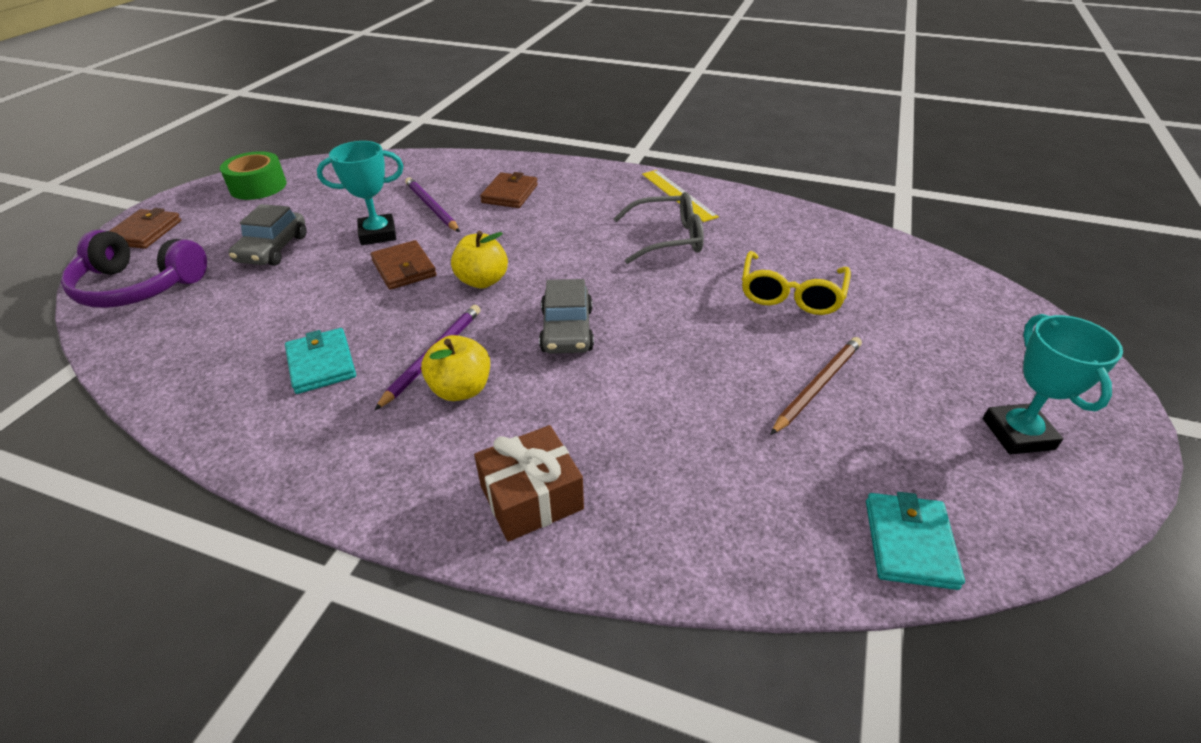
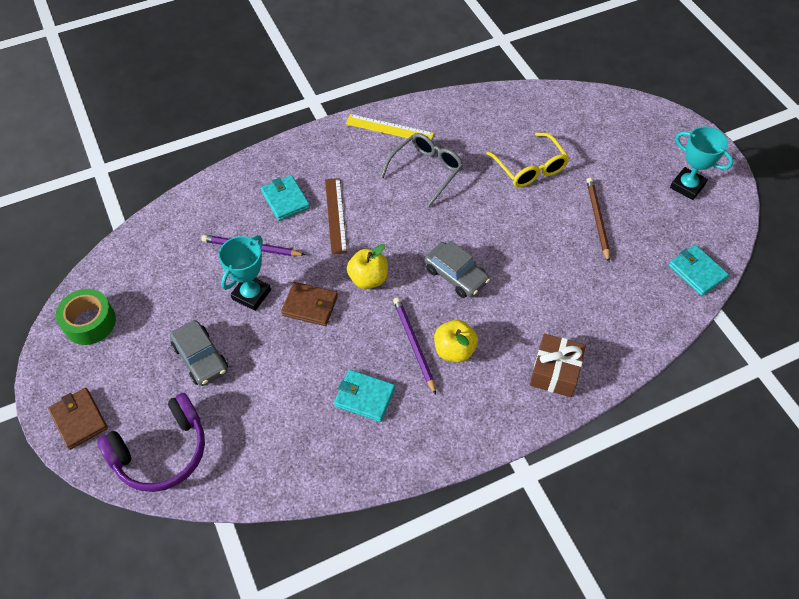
camera: 45 degrees left, 15 degrees up
brown wallet [480,172,538,208] -> turquoise wallet [261,175,310,221]
none -> brown ruler [325,178,347,255]

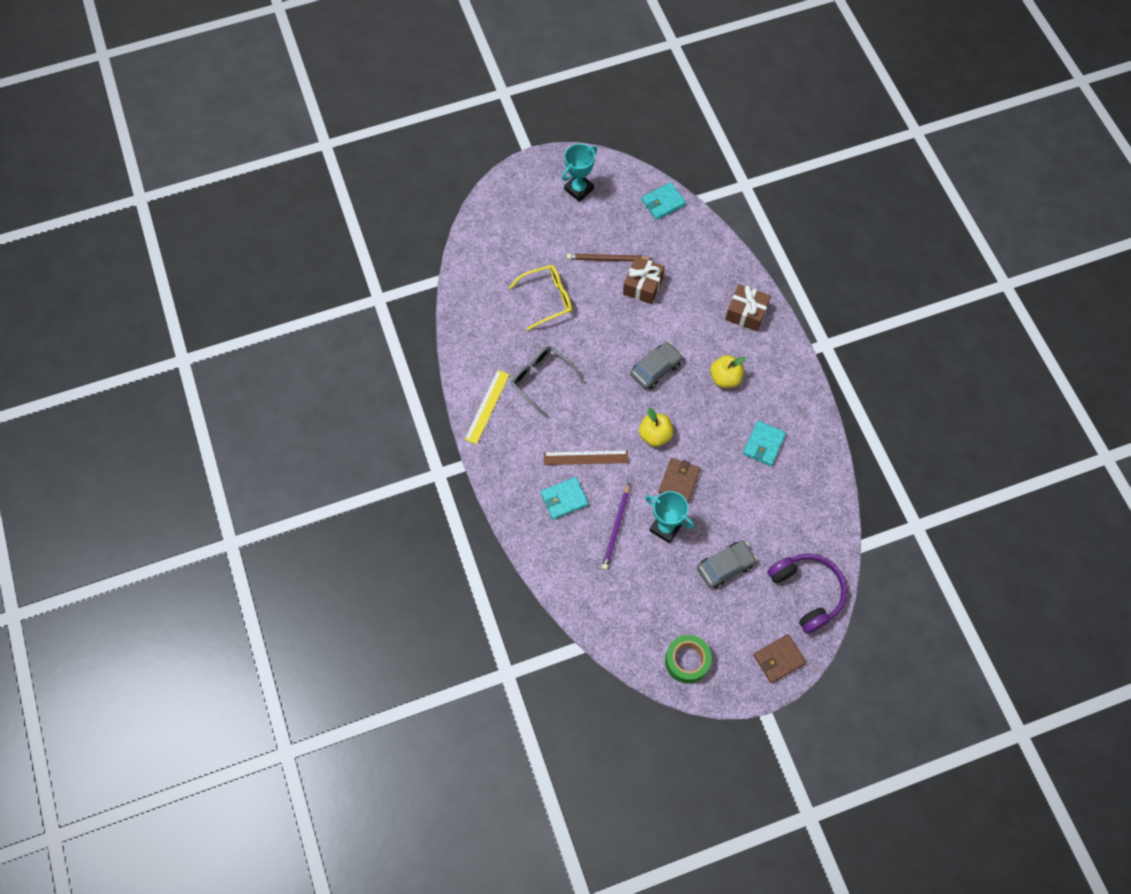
camera: 85 degrees left, 10 degrees up
purple pencil [393,297,436,395] -> none
none -> brown gift [623,256,665,304]

